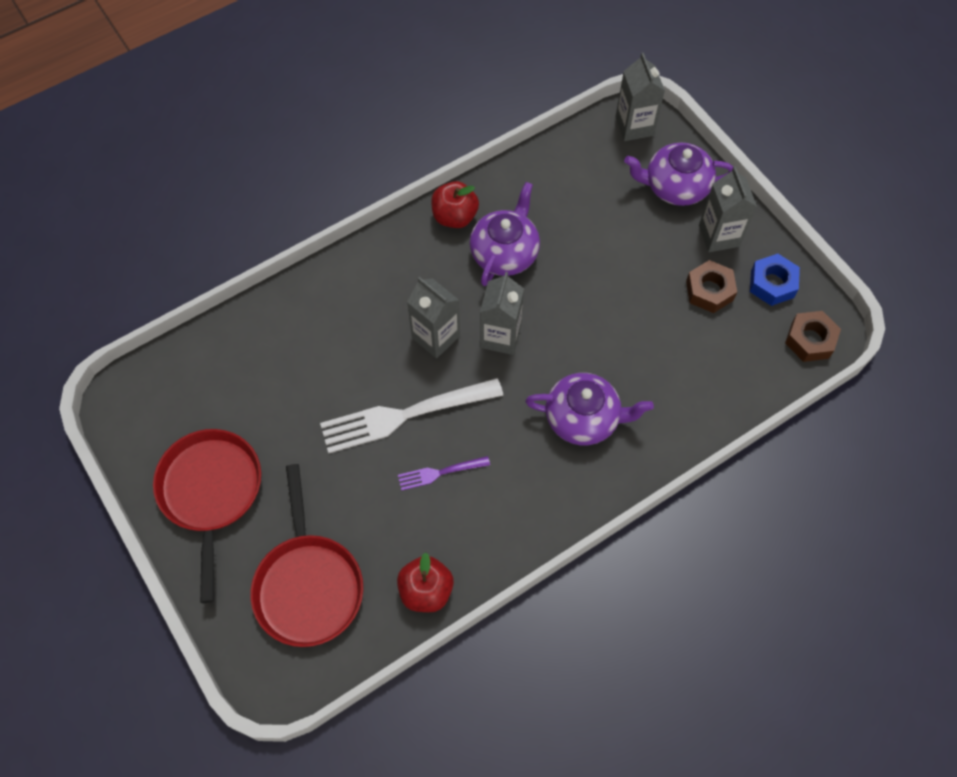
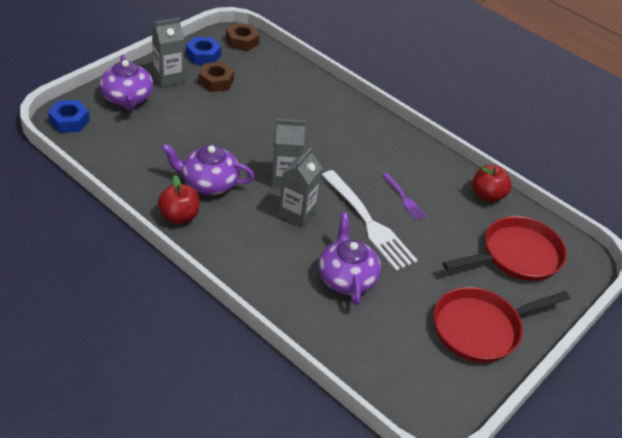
camera: 110 degrees left, 20 degrees down
purple teapot [525,373,654,445] -> purple teapot moved to [319,213,381,305]
grey carton [615,53,665,141] -> blue nut [48,100,90,133]

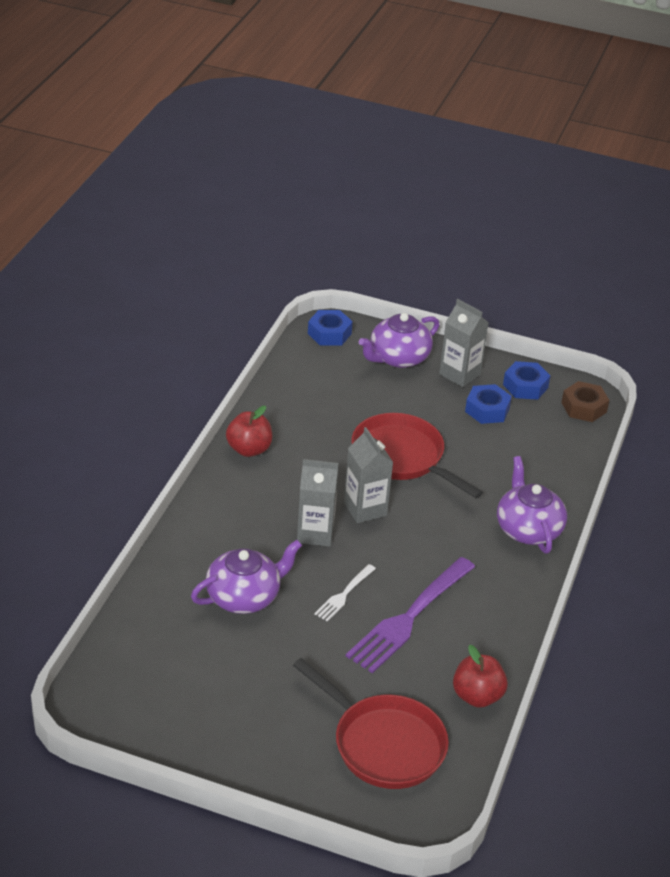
camera: 70 degrees right, 5 degrees down
purple teapot [161,144,255,195] -> purple teapot moved to [497,456,567,553]
brown nut [199,62,234,92] -> blue nut [465,384,512,424]
white fork [322,170,418,271] -> white fork [314,564,376,622], size x0.49
purple fork [382,173,427,220] -> purple fork [346,557,475,673], size x2.04
red pan [434,287,570,363] -> red pan moved to [352,413,483,498]

